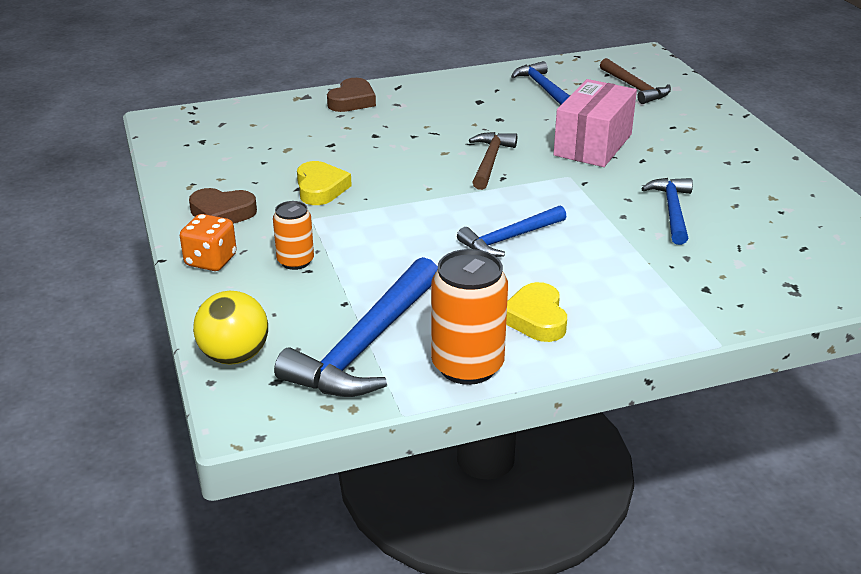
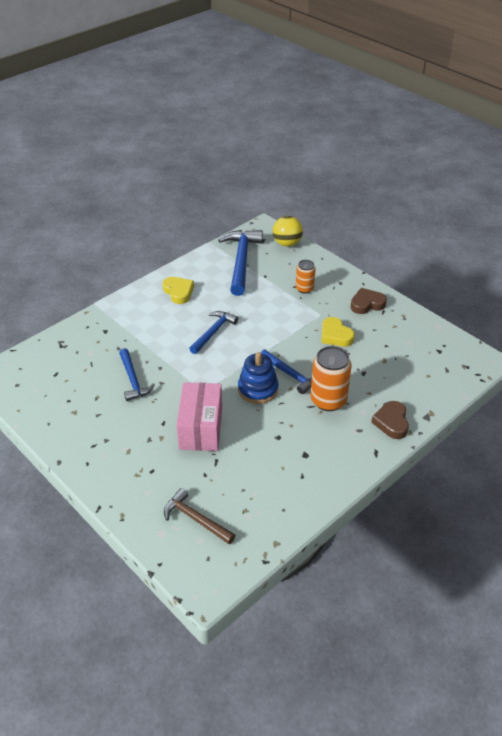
camera: 155 degrees right, 10 degrees up
orange dice [180,214,237,271] -> none
orange can [431,249,508,385] -> orange can moved to [310,346,352,411]
brown hammer [469,132,517,190] -> blue stacking toy [238,352,278,404]
blue hammer [511,61,570,105] -> blue hammer moved to [261,350,312,394]

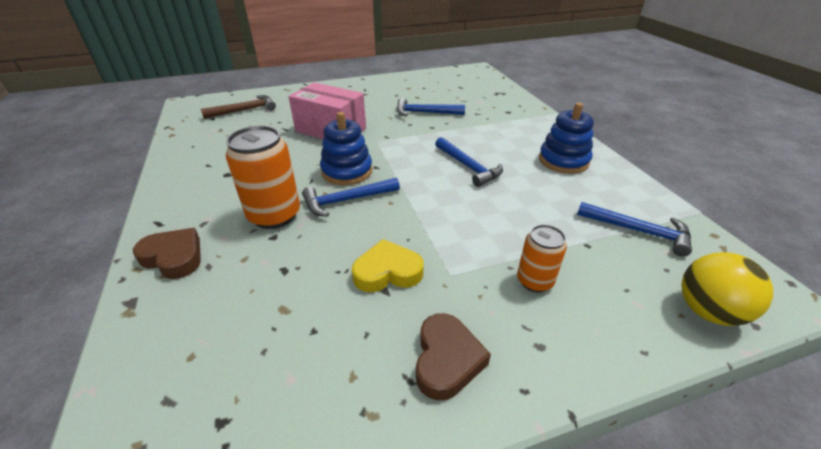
camera: 115 degrees right, 5 degrees down
yellow heart [163,277,194,304] -> blue stacking toy [539,103,594,174]
blue hammer [218,230,263,296] -> blue hammer [577,202,692,257], size x0.60

